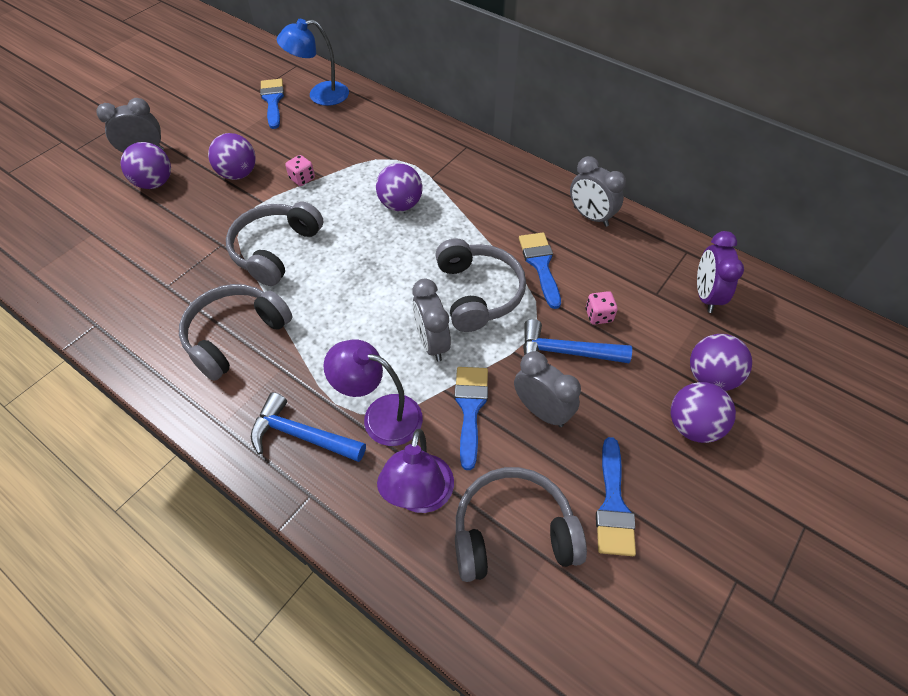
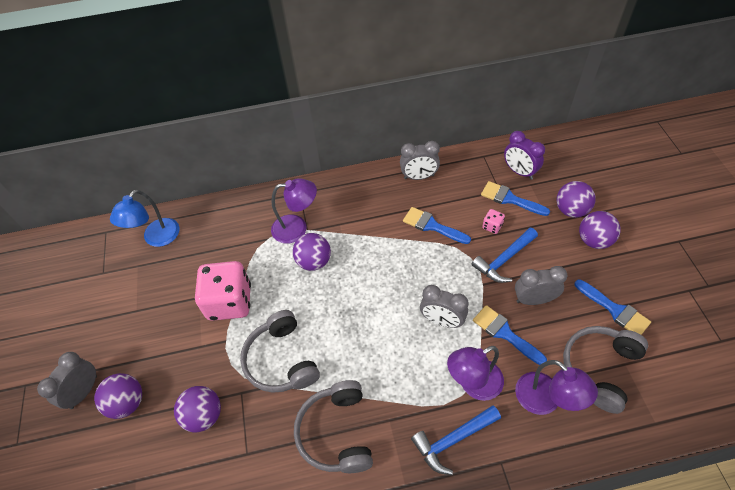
camera: 45 degrees left, 0 degrees up
purple ball [208,133,256,180] -> purple ball moved to [174,386,221,432]
blue brush [260,79,284,129] -> blue brush moved to [481,181,550,216]
pink dice [285,155,315,186] -> pink dice [195,261,251,321], size x2.45
grey headphones [435,238,526,332] -> none
none -> purple lamp [271,178,317,244]

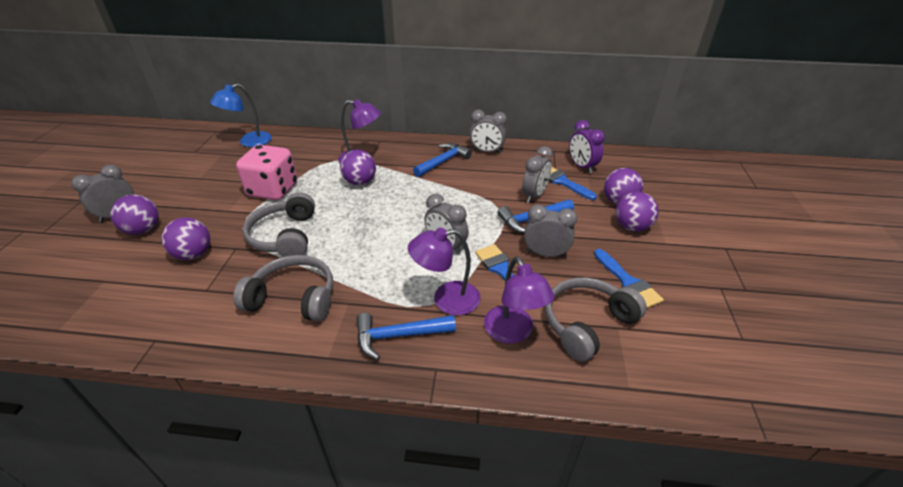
camera: 15 degrees right, 15 degrees down
grey headphones [294,380,373,473] -> grey headphones turned 90 degrees clockwise [233,255,333,321]
blue brush [403,207,471,244] -> none
pink dice [482,209,505,234] -> grey clock [522,146,553,203]
none -> blue hammer [413,143,472,177]

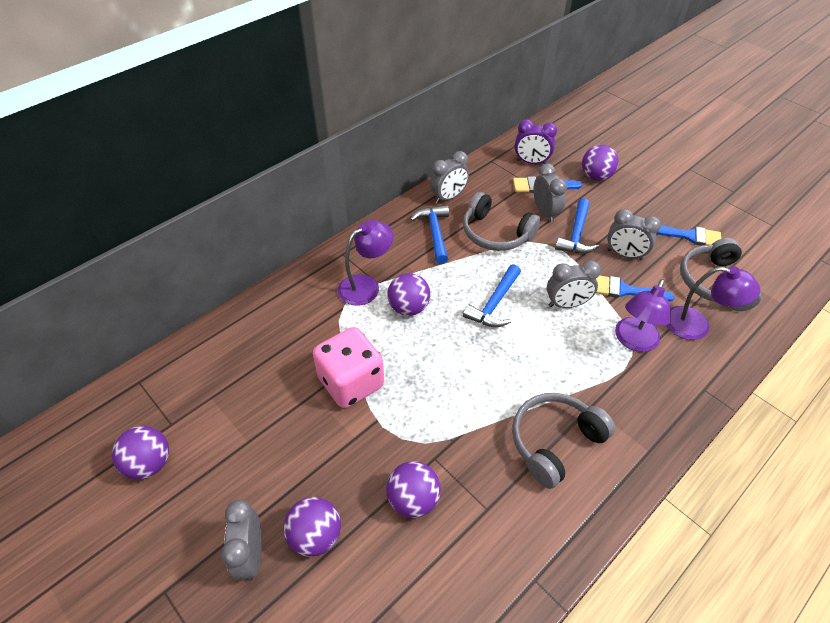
camera: 50 degrees left, 10 degrees up
blue lamp [210,84,272,147] -> none
grey headphones [243,192,315,257] -> grey headphones moved to [463,192,541,251]
blue hammer [356,313,456,360] -> blue hammer moved to [463,264,521,327]
grey clock [524,204,577,257] -> grey clock turned 120 degrees counterclockwise [607,209,661,260]
purple ball [616,192,659,232] -> purple ball moved to [112,426,169,479]

